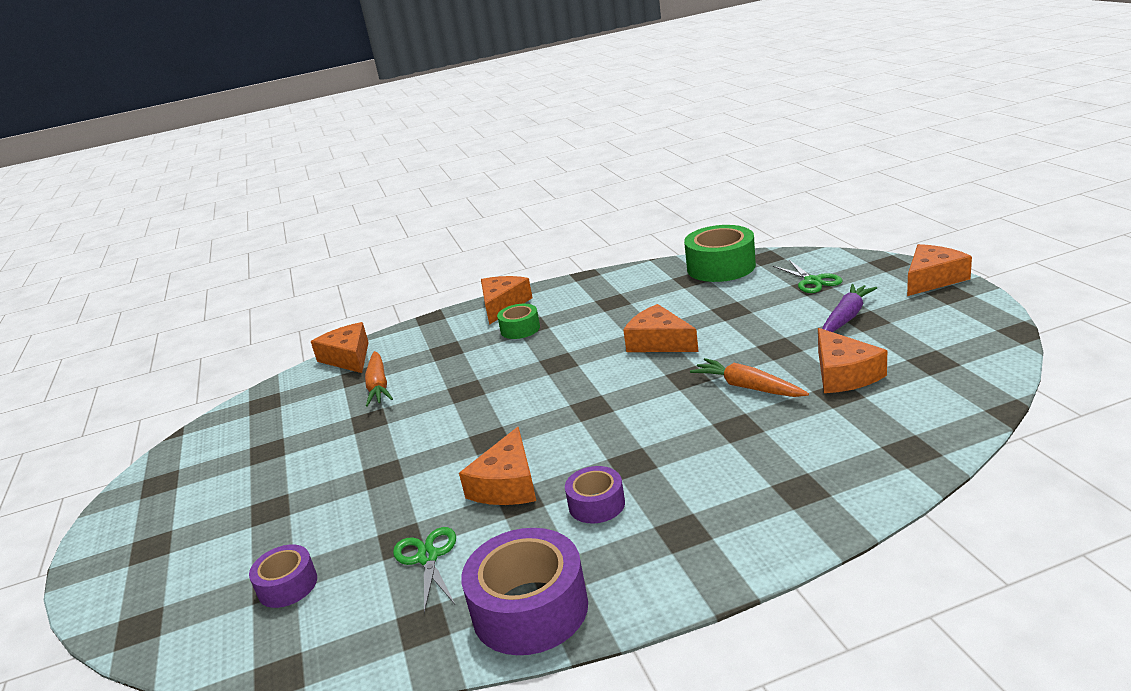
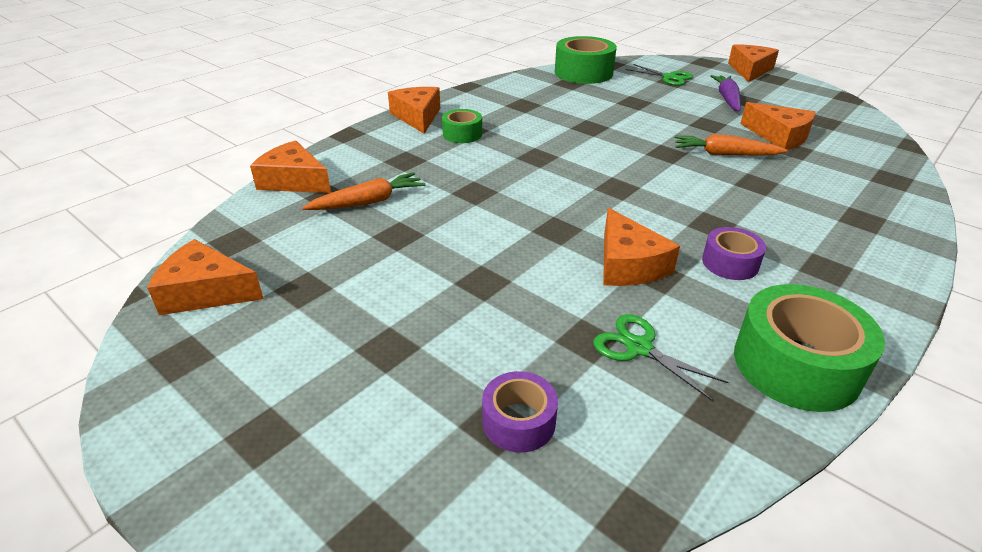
camera: 35 degrees left, 10 degrees up
orange carrot [365,351,393,407] -> orange carrot turned 75 degrees counterclockwise [302,172,426,210]
purple tape [461,528,588,655] -> green tape [734,284,885,412]
orange cheese [623,304,699,352] -> orange cheese moved to [147,239,264,315]

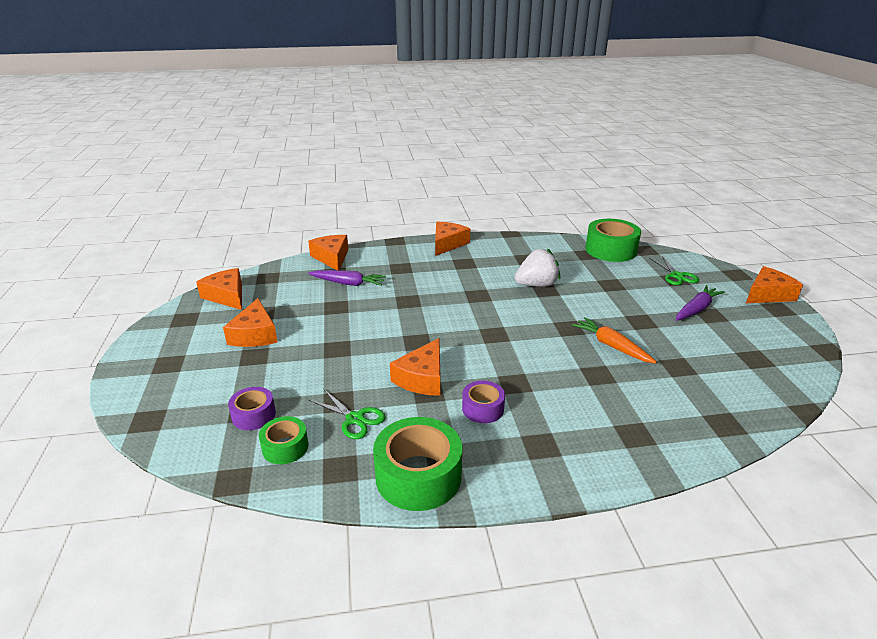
camera: 40 degrees right, 5 degrees down
orange carrot [302,172,426,210] -> purple carrot [308,270,386,286]
green tape [442,109,482,143] -> green tape moved to [259,416,308,464]
green scissors [593,314,728,401] -> green scissors turned 135 degrees clockwise [309,389,386,439]
orange cheese [740,102,816,150] -> orange cheese moved to [223,298,278,347]
none -> white strawberry [515,248,560,287]

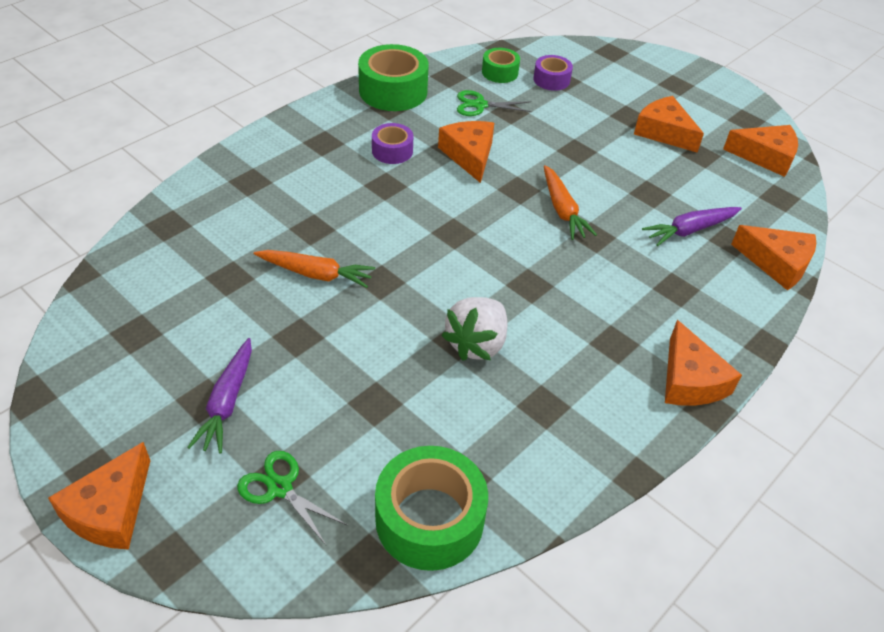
camera: 140 degrees right, 15 degrees up
none -> orange carrot [544,165,597,240]

